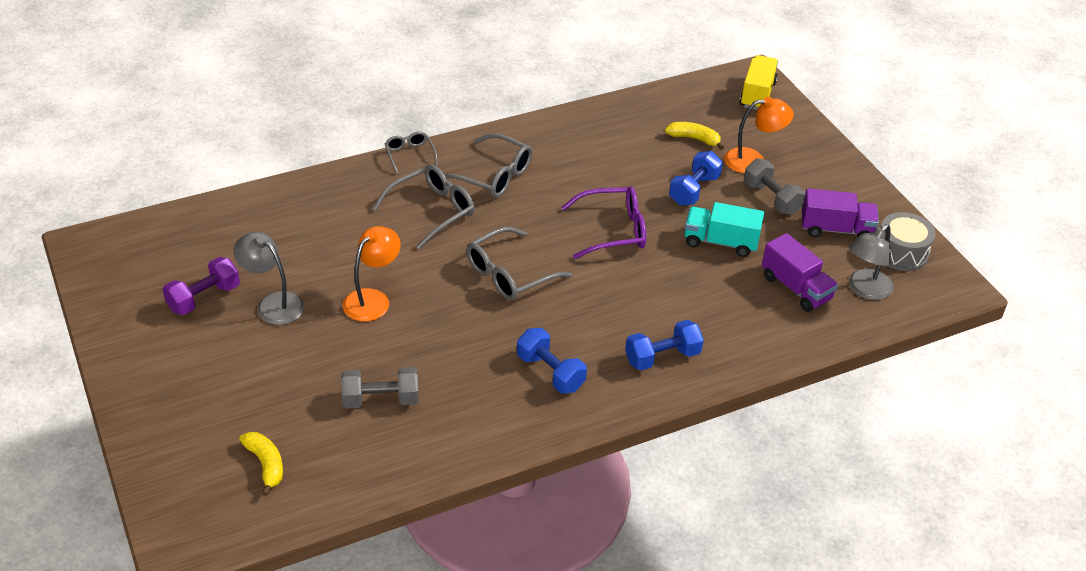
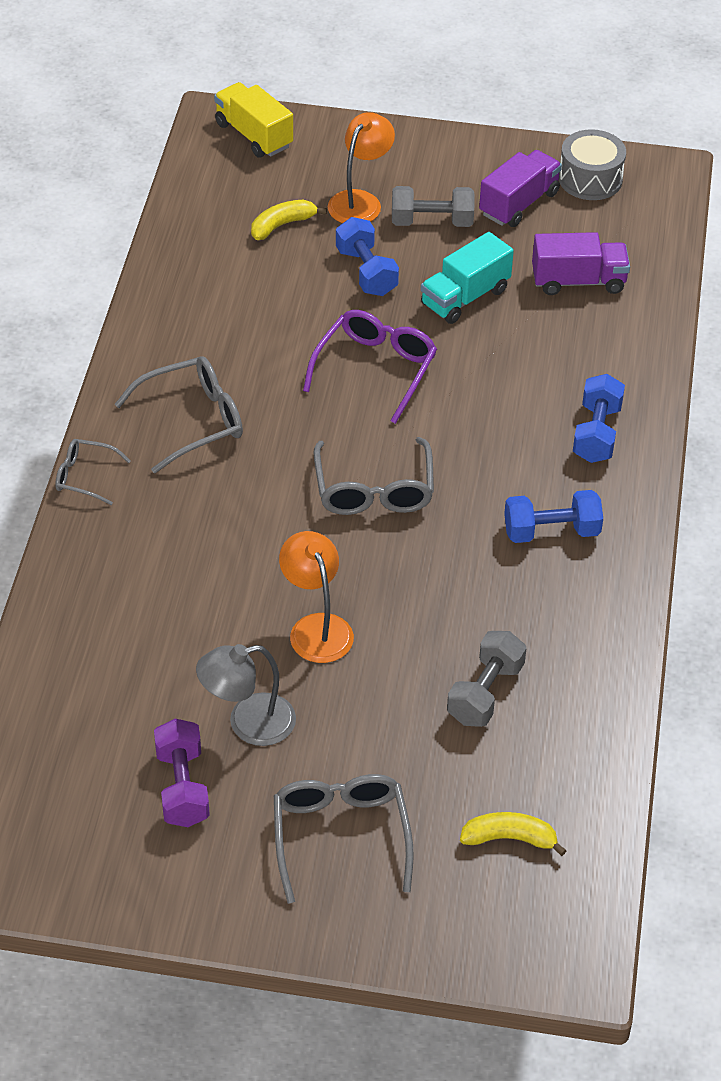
camera: 55 degrees left, 5 degrees up
grey glasses [373,164,475,249] -> grey glasses moved to [274,774,414,904]
grey lamp [849,224,894,300] -> none

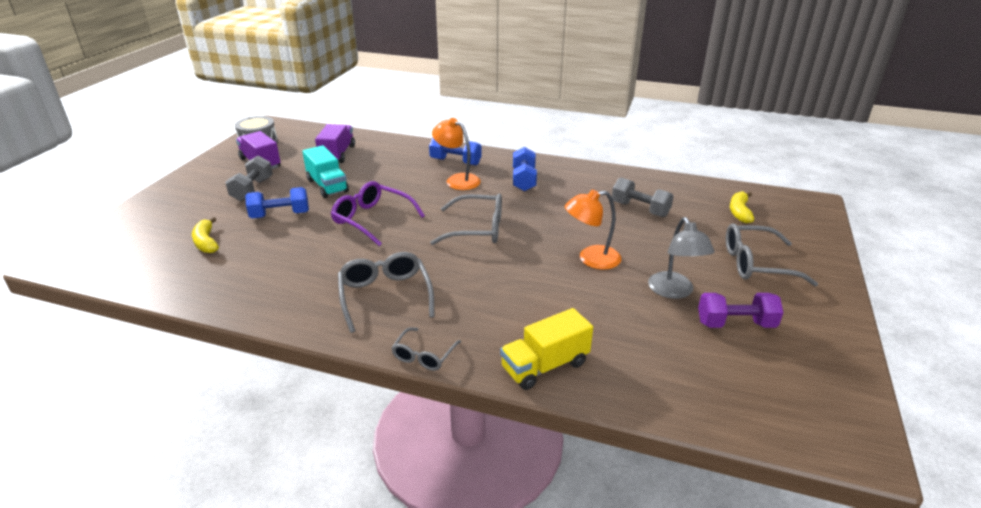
camera: 80 degrees left, 15 degrees down
yellow truck [214,82,293,158] -> yellow truck moved to [500,308,593,390]
orange lamp [328,112,395,223] -> orange lamp moved to [432,118,481,190]

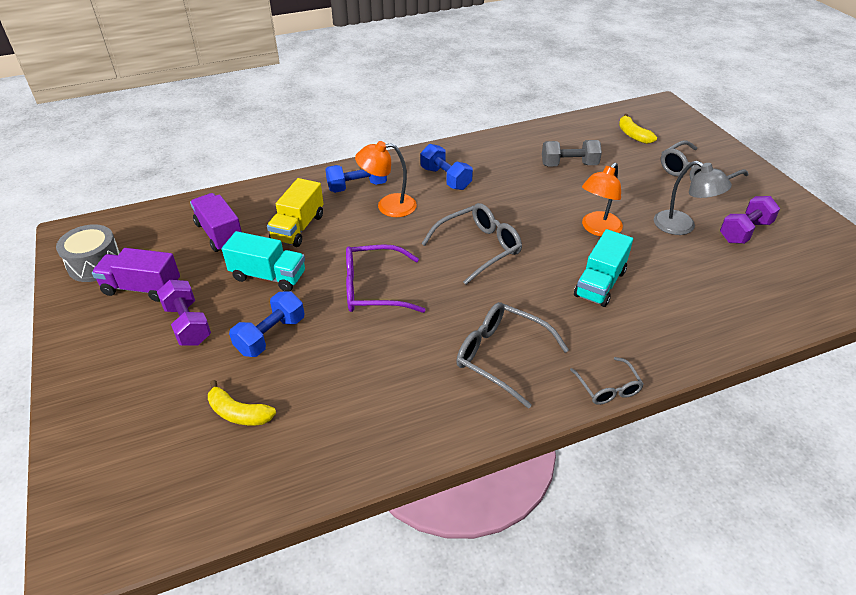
camera: 40 degrees left, 10 degrees up
grey dumbbell [225,156,273,201] -> purple dumbbell [157,280,211,346]
yellow truck [500,308,593,390] -> yellow truck moved to [267,178,323,247]
none -> turquoise truck [574,229,633,307]

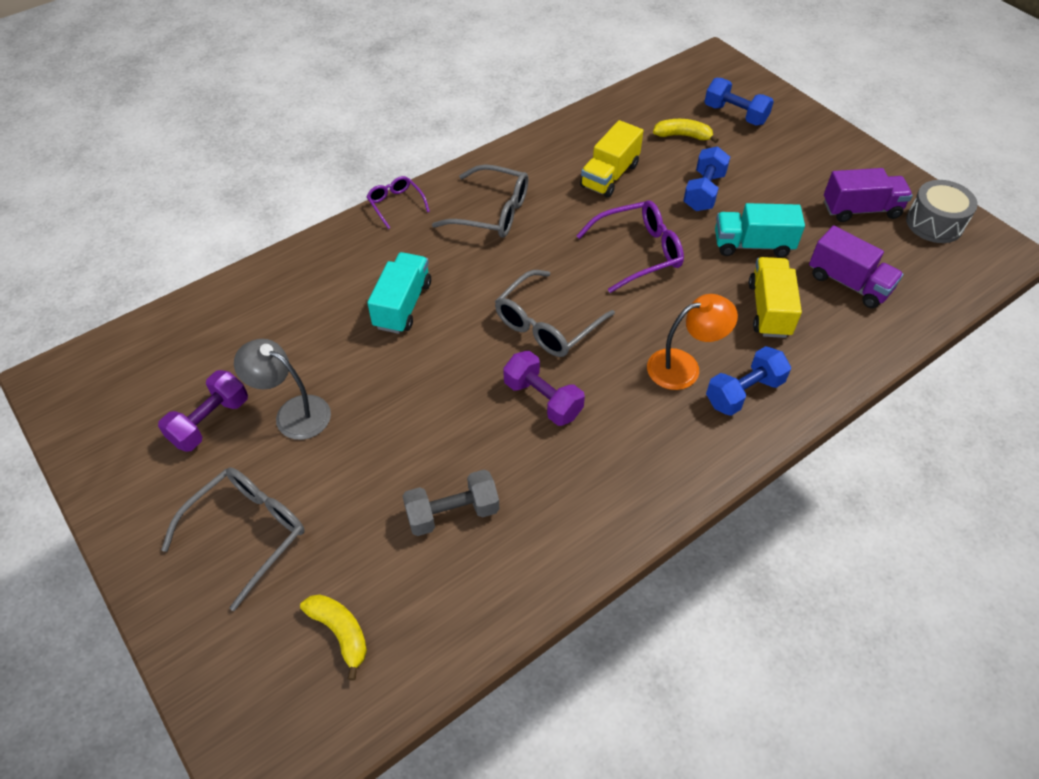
camera: 165 degrees right, 10 degrees up
purple dumbbell [157,280,211,346] -> purple dumbbell moved to [503,351,585,426]
blue dumbbell [420,144,473,190] -> blue dumbbell moved to [704,78,774,126]
grey glasses [570,357,644,405] -> purple glasses [367,176,430,229]
orange lamp [582,163,623,236] -> none
none -> yellow truck [580,120,643,198]

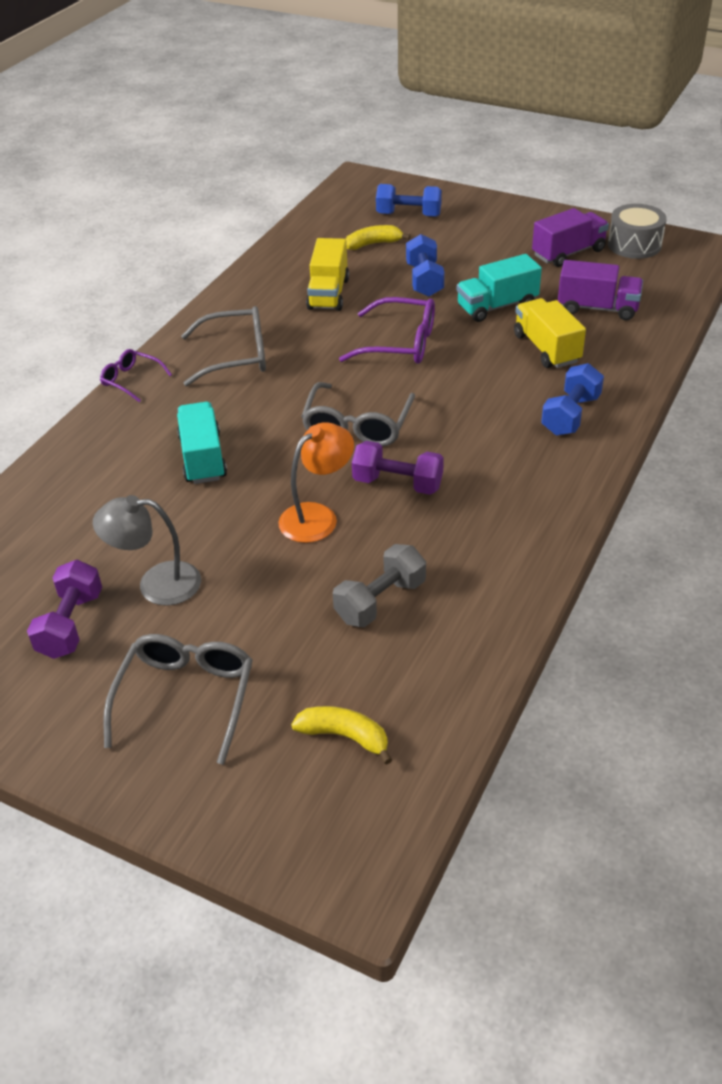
camera: 25 degrees left, 10 degrees down
purple glasses [576,201,684,293] -> purple glasses turned 60 degrees clockwise [339,297,435,364]
orange lamp [647,294,738,390] -> orange lamp moved to [278,422,354,543]

